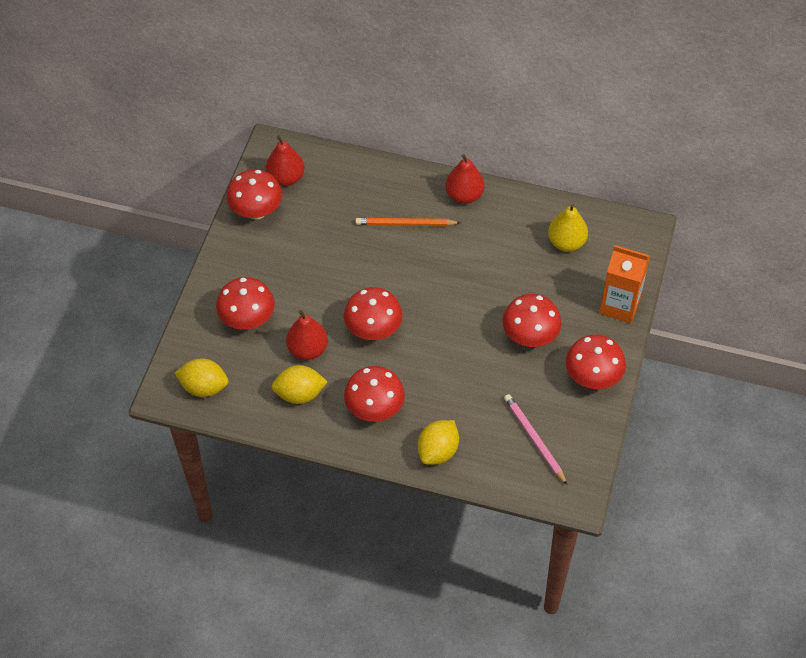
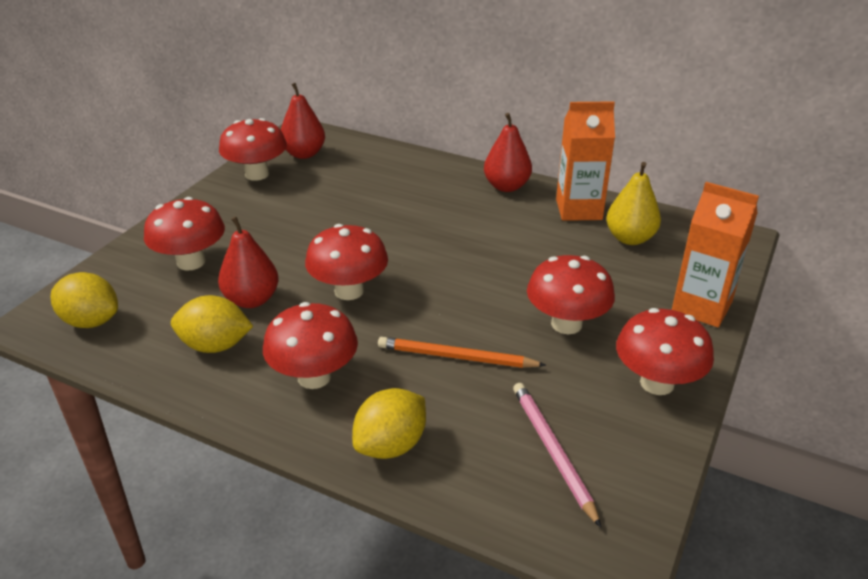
camera: 10 degrees right, 20 degrees down
orange pencil [355,218,461,226] -> orange pencil moved to [378,337,546,368]
none -> orange carton [556,101,615,221]

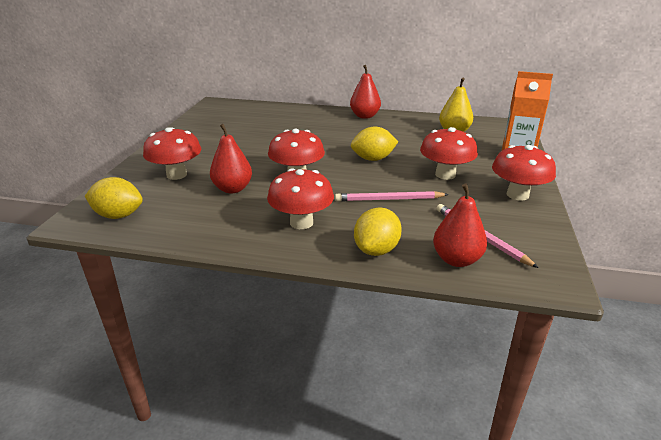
camera: 15 degrees left, 5 degrees down
yellow lemon [171,295,253,353] -> yellow lemon moved to [351,127,398,161]
red mushroom [219,118,287,181] -> none
red pear [281,83,325,159] -> red pear moved to [433,184,487,267]
orange pencil [378,337,546,368] -> pink pencil [335,191,449,201]
orange carton [556,101,615,221] -> none

